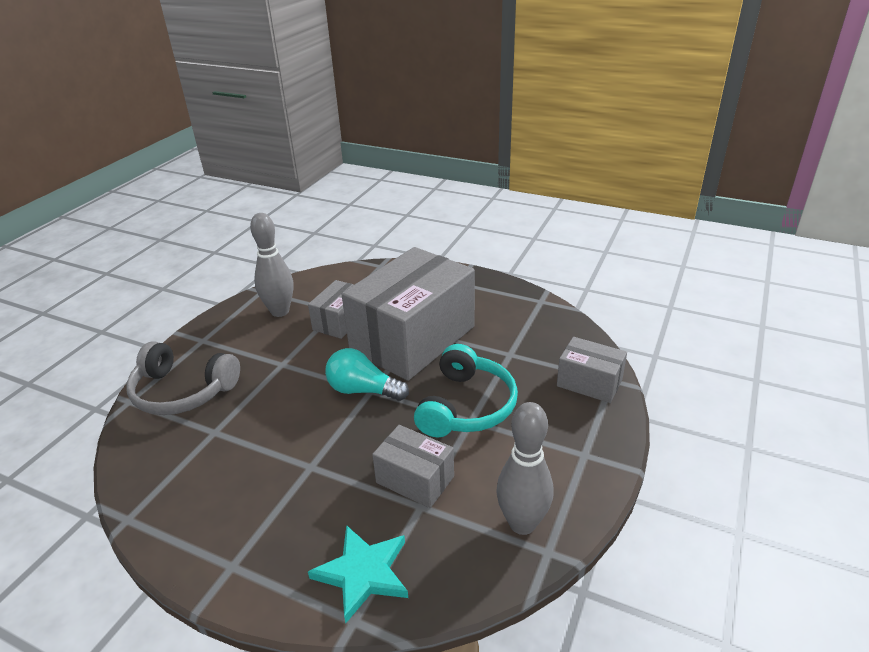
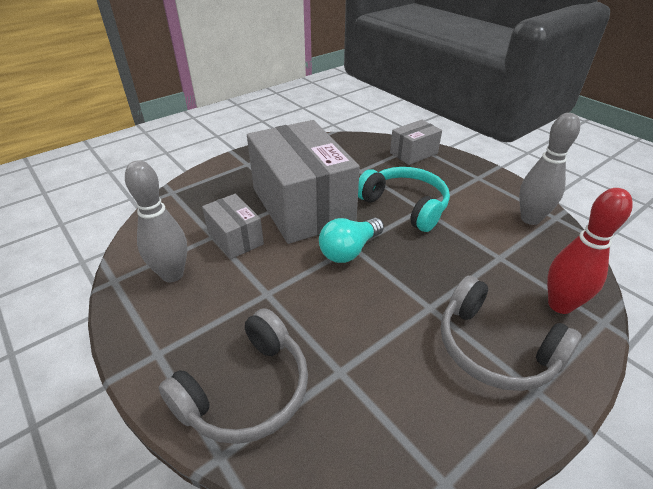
camera: 65 degrees left, 5 degrees up
turquoise star [308,525,408,623] -> red bowling pin [547,188,633,314]
grey box [372,425,454,508] -> none
none -> grey headphones [441,276,582,391]

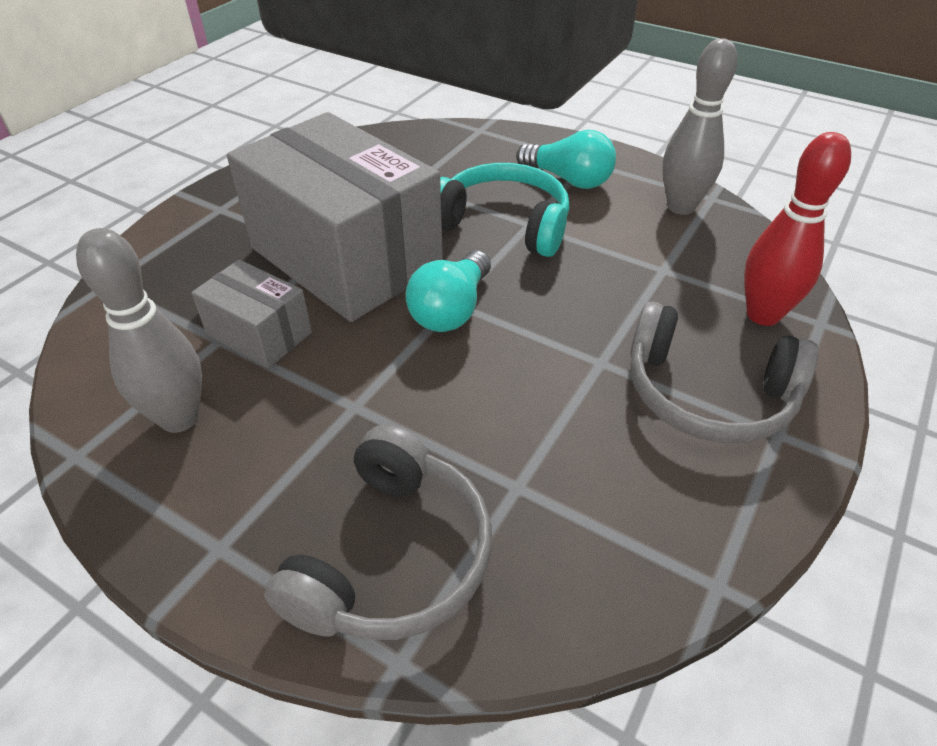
camera: 20 degrees left, 5 degrees up
grey box [390,120,442,165] -> none
none -> turquoise light bulb [516,130,616,189]

